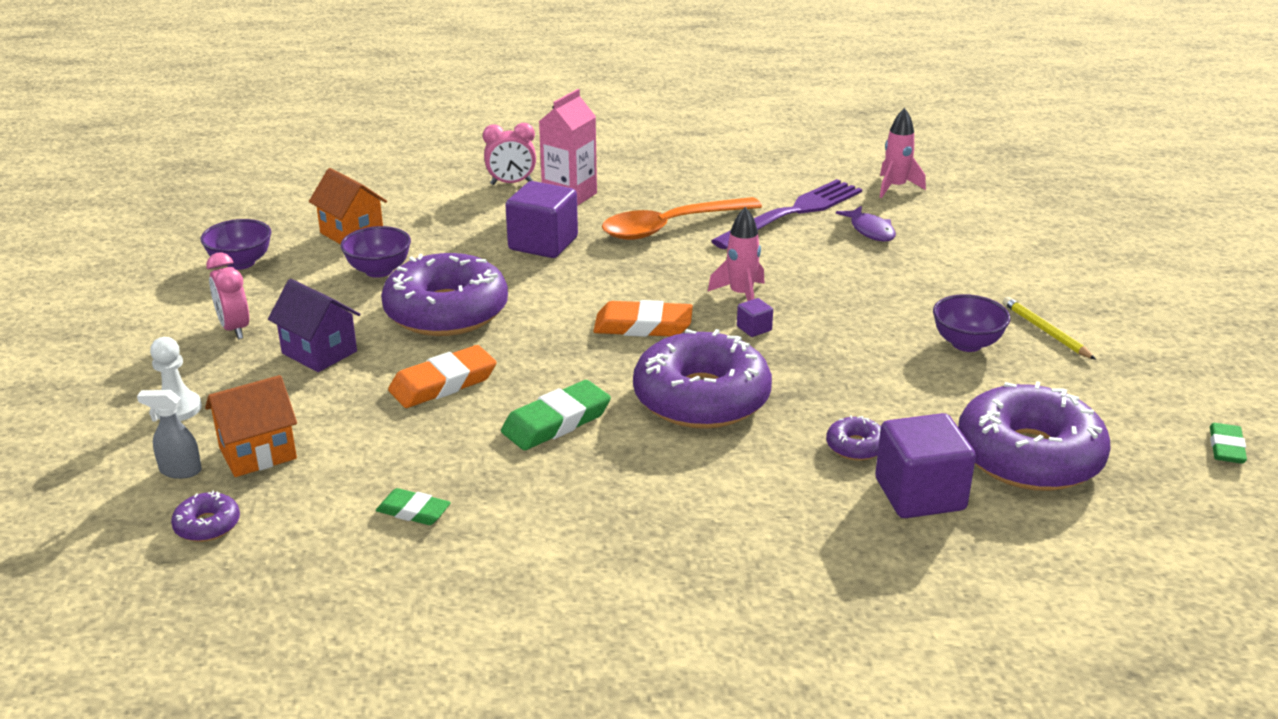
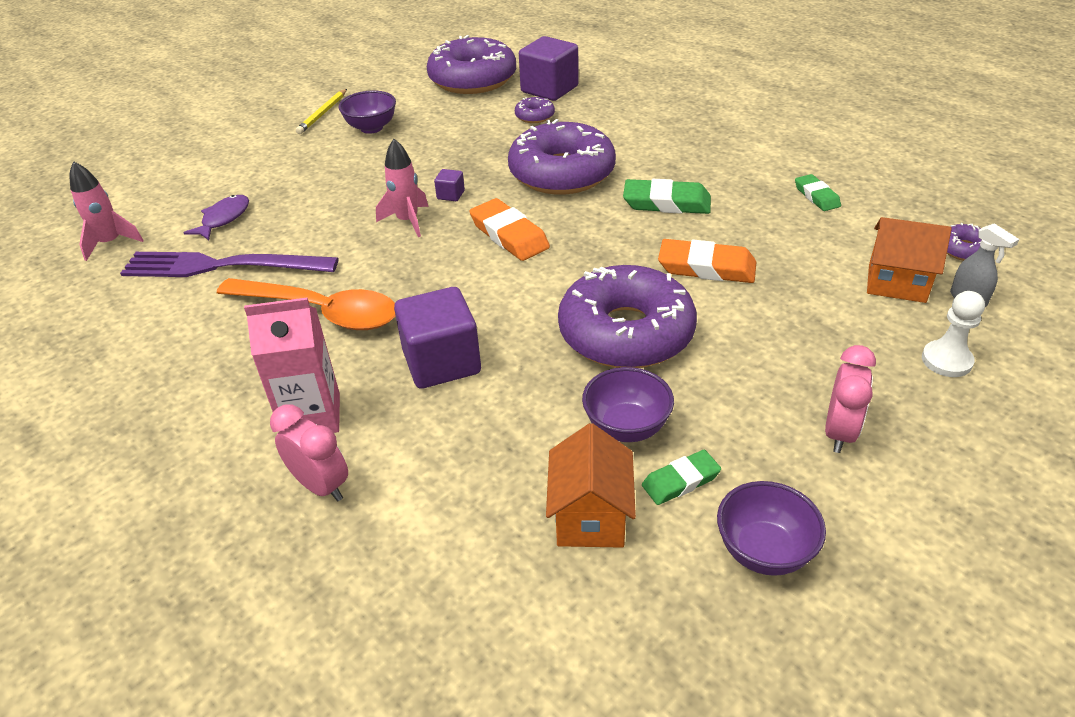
camera: 130 degrees left, 10 degrees up
purple house [268,279,360,372] -> none
green eraser [1210,423,1247,464] -> green eraser moved to [642,450,721,505]

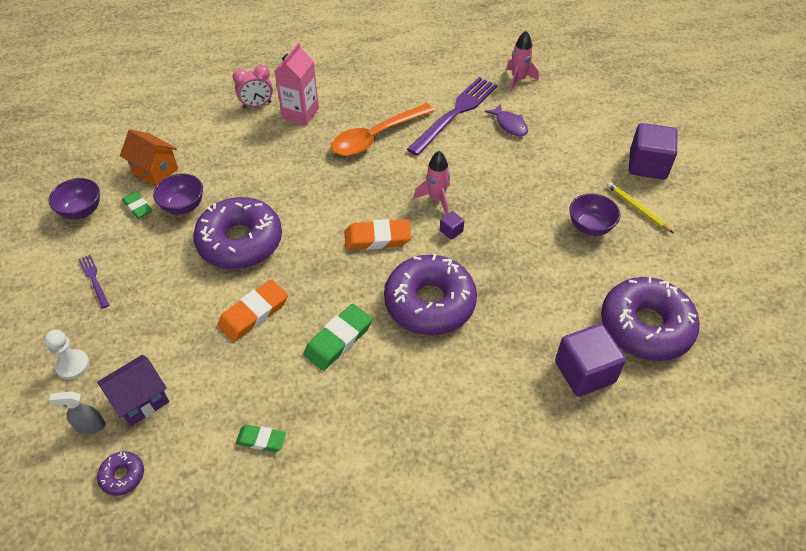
camera: 120 degrees right, 10 degrees up
purple cube [394,287,481,389] -> purple cube moved to [629,123,677,180]
purple donut [515,97,555,123] -> none
green eraser [642,450,721,505] -> green eraser turned 45 degrees counterclockwise [122,192,152,219]
pink clock [825,345,876,453] -> purple fork [78,255,109,309]
orange house [867,217,952,303] -> purple house [97,355,169,427]

